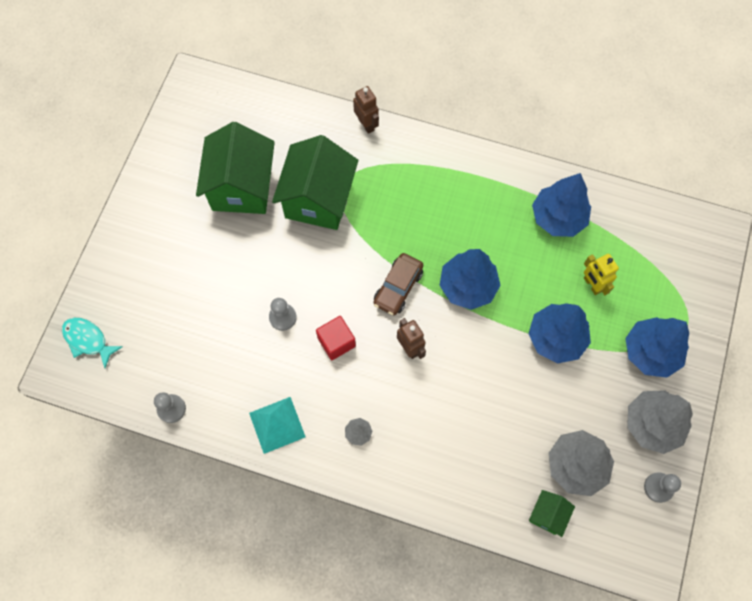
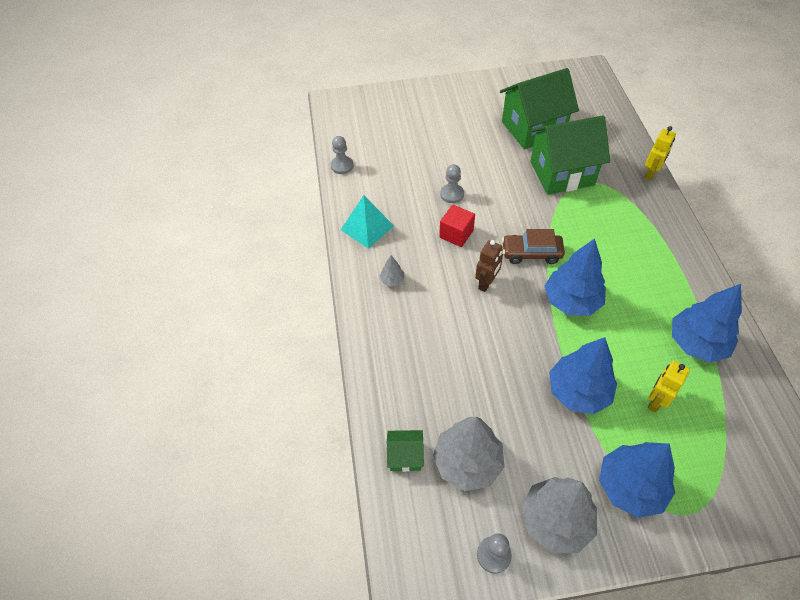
camera: 65 degrees right, 15 degrees down
turquoise fish [62,318,123,368] -> none
brown robot [353,86,379,134] -> yellow robot [644,126,676,180]

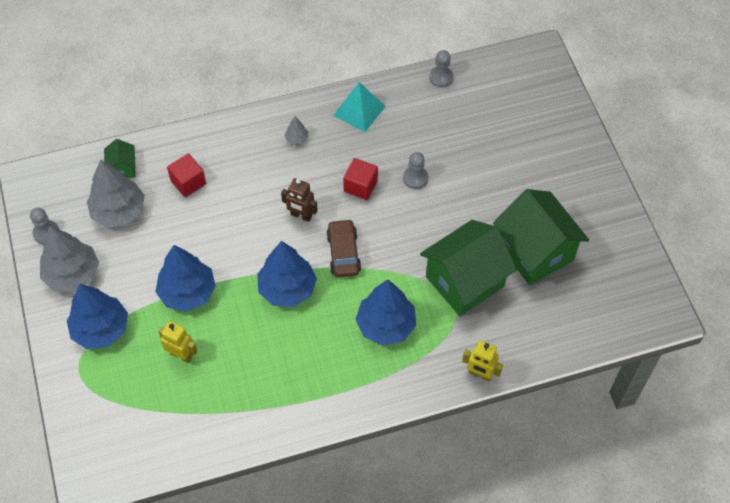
camera: 80 degrees right, 5 degrees up
green house [530,115,610,195] -> green house turned 75 degrees clockwise [420,220,517,316]
blue tree [672,284,742,363] -> blue tree moved to [356,280,416,346]
none -> red cube [167,153,206,197]

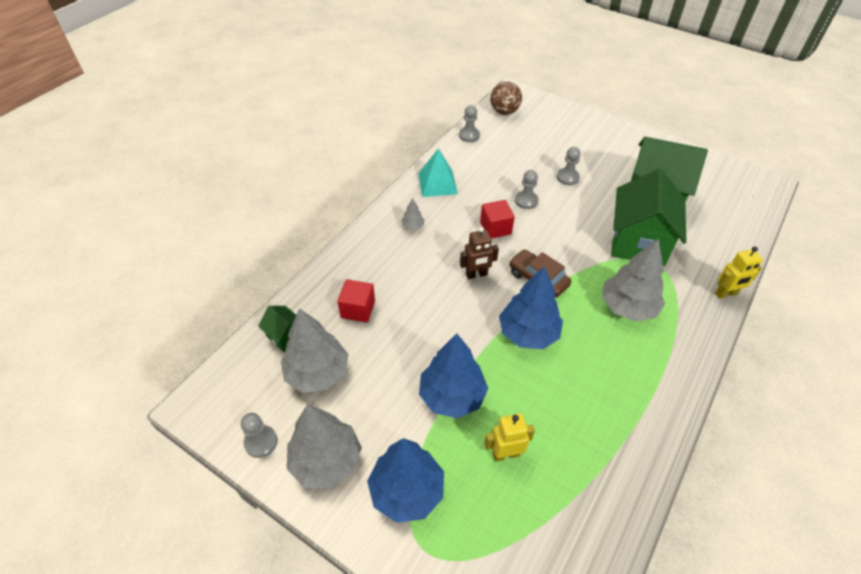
camera: 40 degrees left, 10 degrees down
blue tree [356,280,416,346] -> grey tree [602,239,665,322]
none -> brown ball [490,82,522,115]
none -> grey pawn [557,147,581,185]

